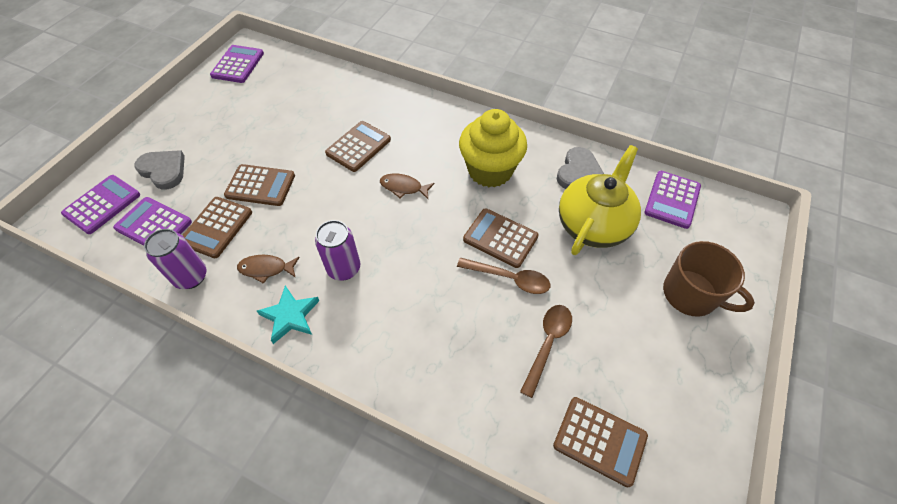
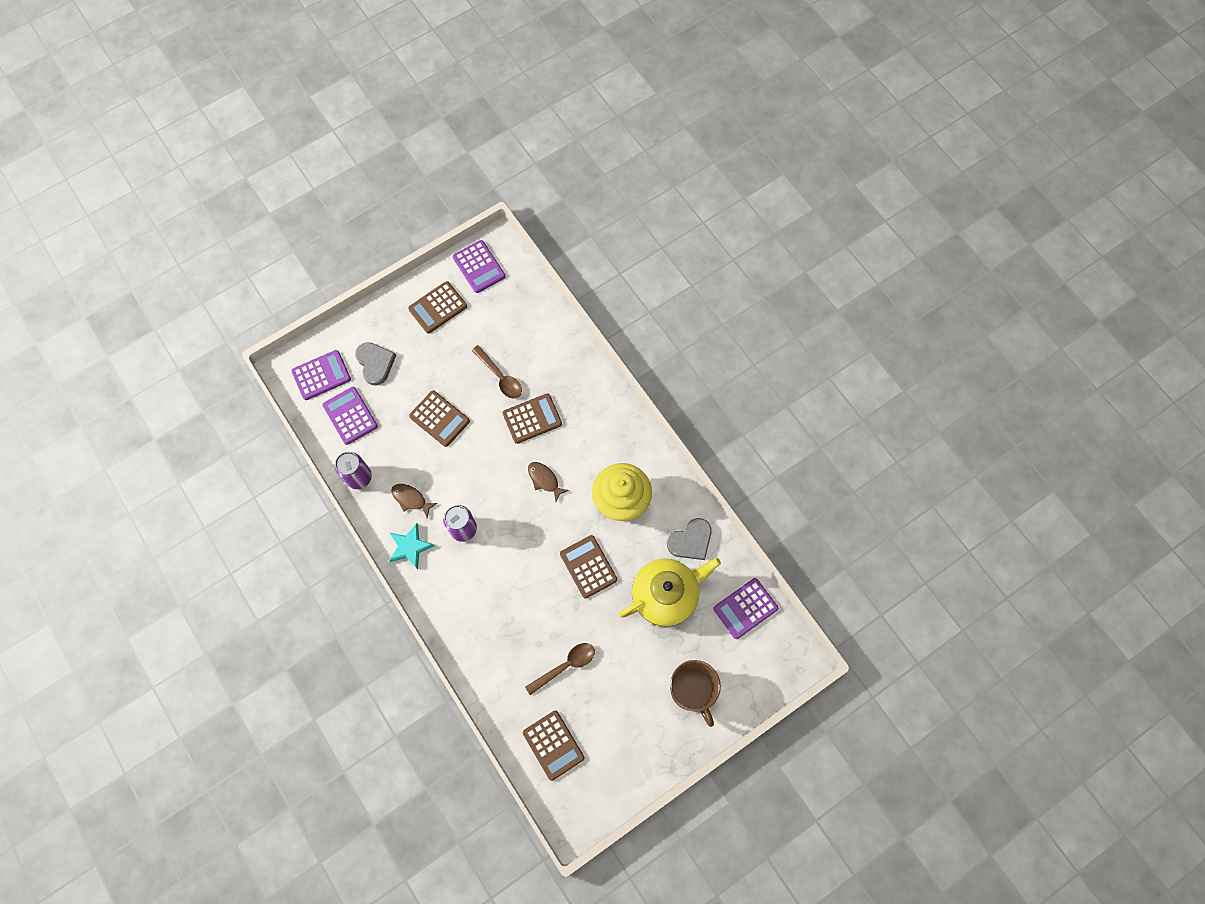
camera: 30 degrees right, 15 degrees up
brown calculator [182,197,252,258] -> brown calculator moved to [408,281,467,334]
purple calculator [210,45,264,83] -> purple calculator turned 105 degrees clockwise [453,240,506,293]
brown spoon [457,258,550,294] -> brown spoon moved to [472,345,522,399]

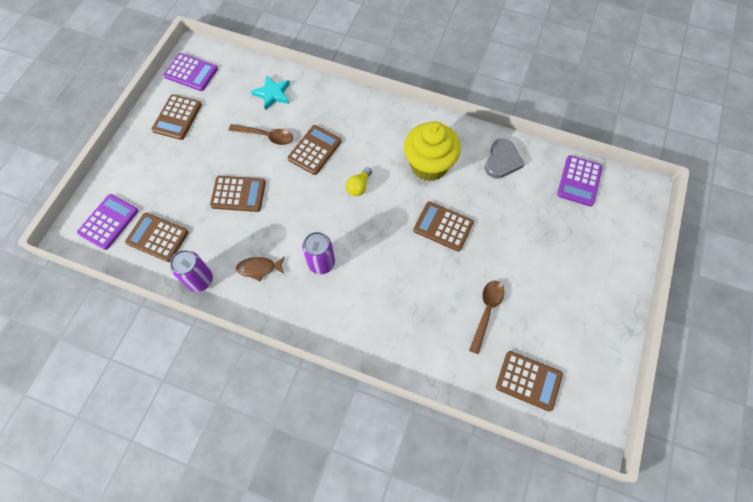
camera: 35 degrees left, 5 degrees down
purple calculator [323,387,378,445] -> brown calculator [125,213,189,262]
grey heart [355,342,396,386] -> none
turquoise star [389,523,434,569] -> turquoise star moved to [251,75,290,111]
brown fish [528,462,569,502] -> yellow light bulb [346,167,372,196]
yellow teapot [619,558,721,626] -> none
brown mug [670,660,721,727] -> none

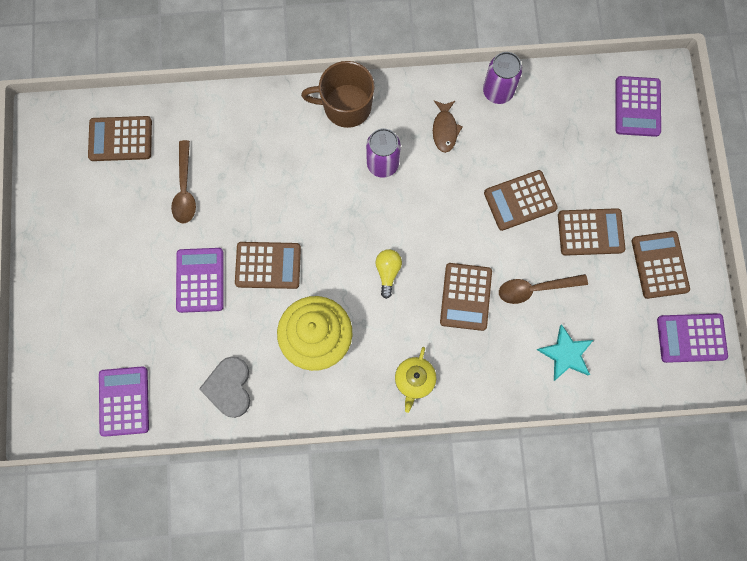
camera: 155 degrees right, 10 degrees up
brown calculator [125,213,189,262] -> brown calculator moved to [558,208,625,256]
brown fish [236,256,285,281] -> brown fish turned 120 degrees clockwise [433,101,463,153]
none -> purple calculator [176,248,224,313]
none -> brown mug [301,61,375,128]
none -> yellow teapot [395,347,436,413]

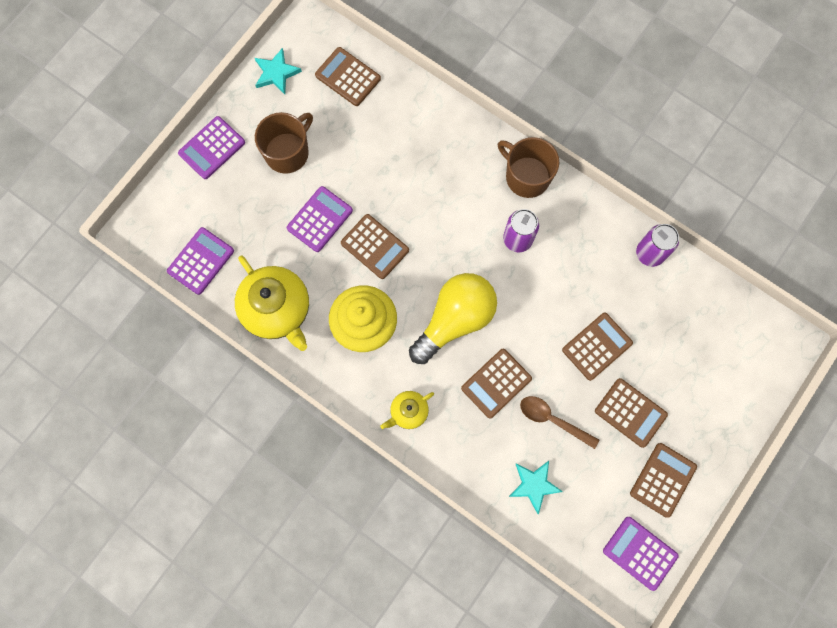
camera: 40 degrees right, 0 degrees up
brown spoon [171,140,196,224] -> none
grey heart [199,356,250,418] -> yellow teapot [235,255,309,351]
yellow light bulb [376,249,402,299] -> yellow light bulb [409,273,497,364], size x2.38
brown fish [433,101,463,153] -> none
brown calculator [484,170,558,231] -> brown calculator turned 120 degrees clockwise [562,313,633,381]
purple calculator [615,76,661,137] -> purple calculator moved to [178,116,245,179]
none -> turquoise star [255,48,302,94]
none -> brown mug [255,112,313,174]

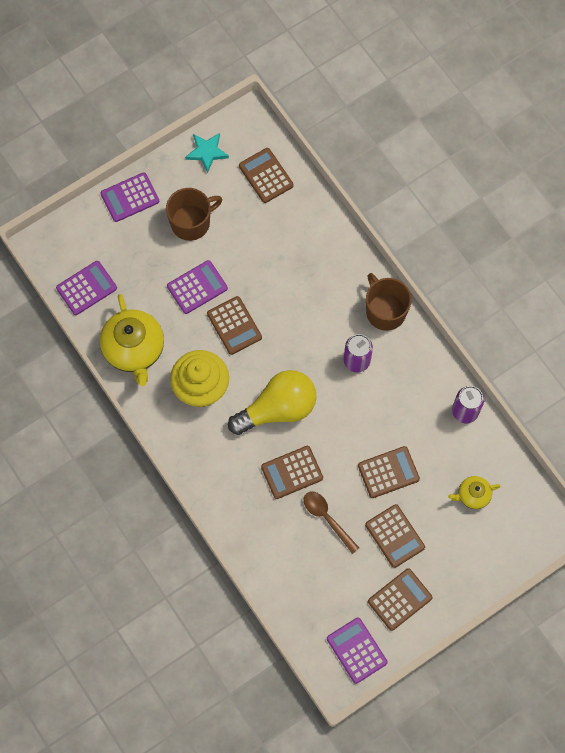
camera: 20 degrees right, 5 degrees down
yellow teapot [380,391,434,429] -> yellow teapot moved to [448,476,501,509]
turquoise star [509,461,563,514] -> none

